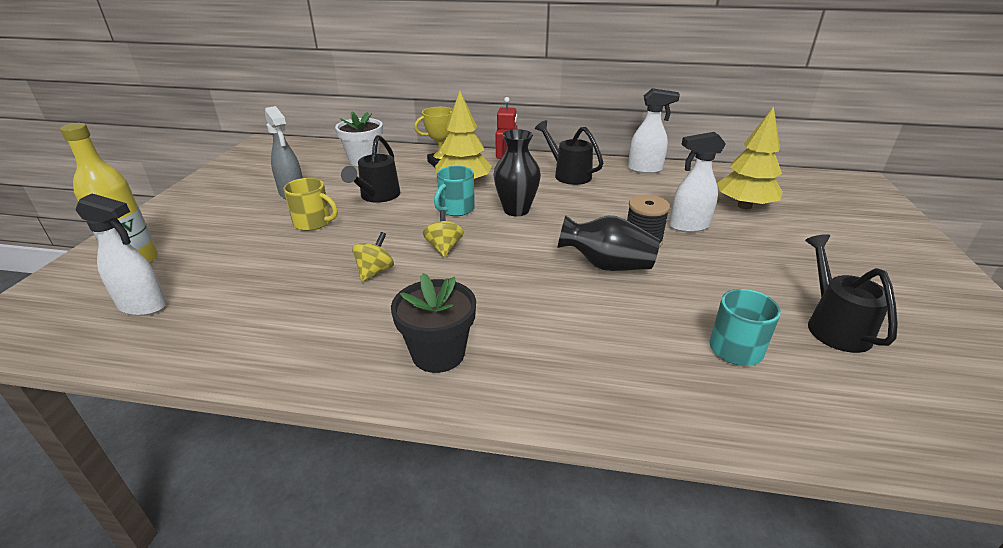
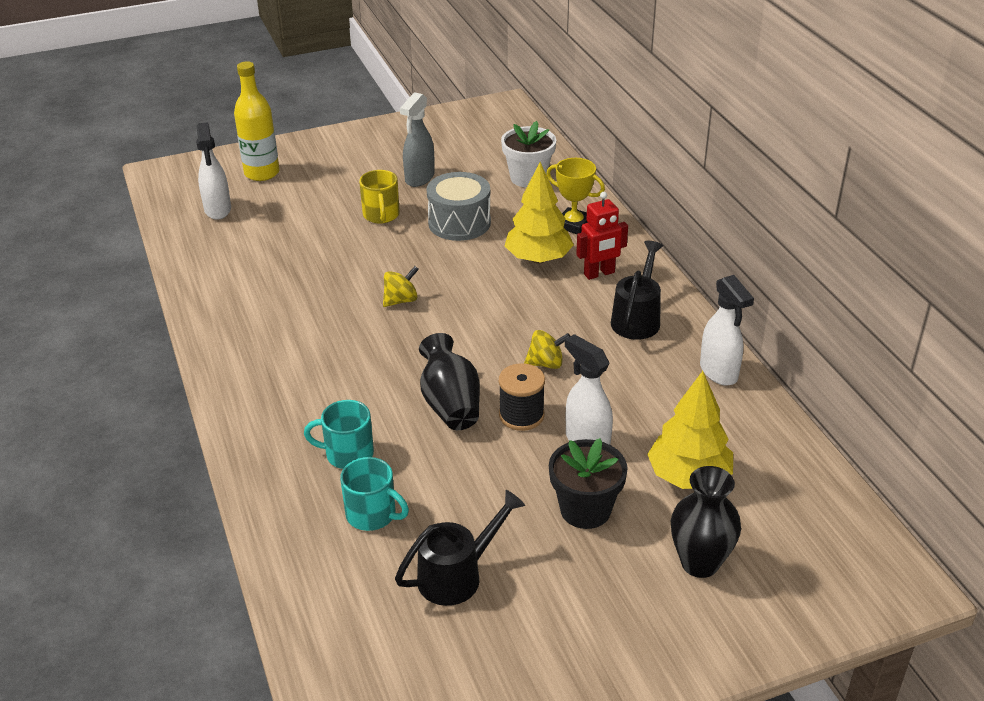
camera: 60 degrees right, 5 degrees up
black watering can [341,135,400,203] -> grey drum [427,172,491,241]
yellow spinning top [352,232,394,282] -> yellow spinning top moved to [524,330,570,369]
black flower pot [391,273,476,373] -> black flower pot moved to [549,438,628,529]
turquoise mug [434,166,475,216] -> turquoise mug moved to [304,400,374,469]
black vase [493,129,541,216] -> black vase moved to [671,466,741,578]

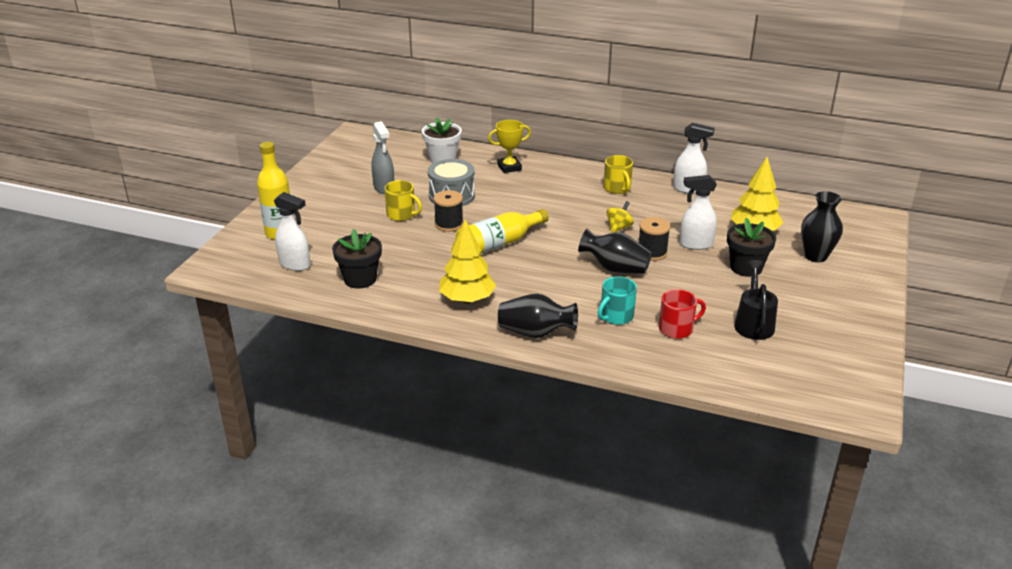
camera: 50 degrees left, 5 degrees down
turquoise mug [340,457,409,531] -> red mug [659,289,706,339]
yellow spinning top [383,266,419,307] -> yellow bottle [456,209,549,254]
yellow tree [505,162,574,264] -> yellow tree moved to [439,219,496,303]
red robot [576,192,628,280] -> none
black watering can [611,241,663,340] -> yellow mug [604,155,633,194]
none -> black flower pot [332,229,382,289]
none -> black spool [434,190,463,232]
none -> black vase [498,294,578,338]

